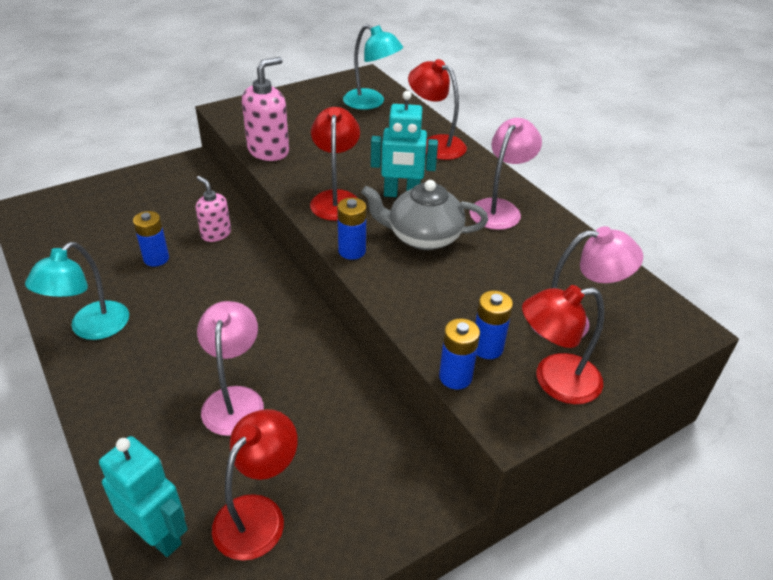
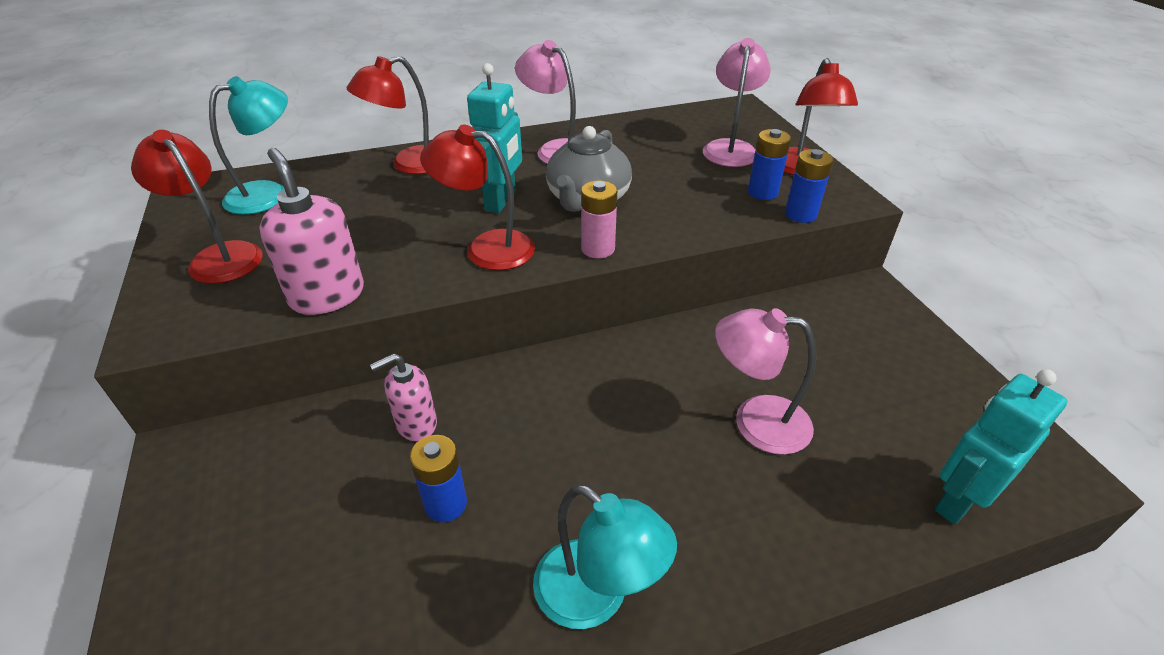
camera: 75 degrees left, 0 degrees up
red lamp [212,409,298,561] -> red lamp moved to [131,130,263,284]
blue battery [337,198,367,260] -> pink battery [581,180,617,259]

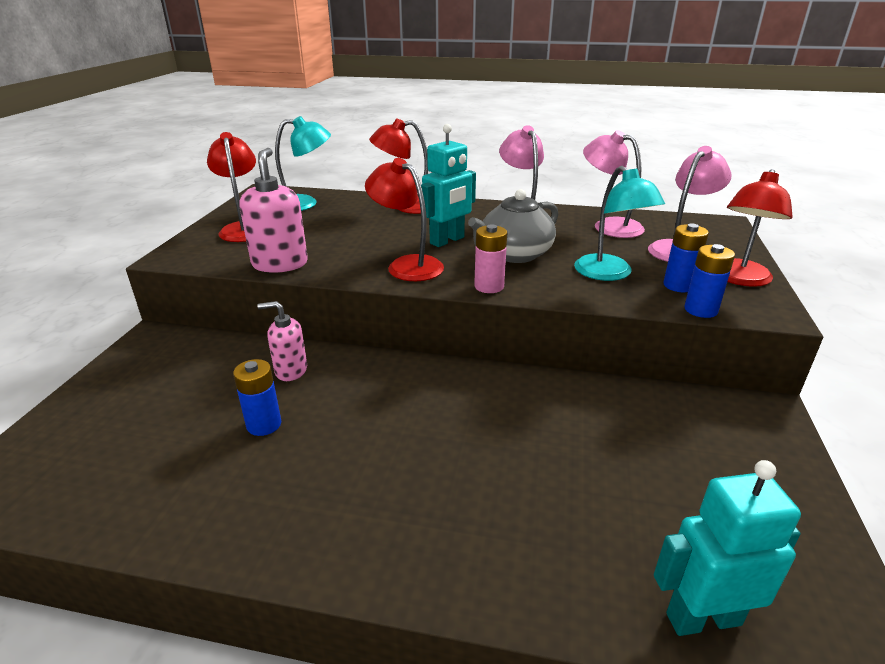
camera: 30 degrees right, 10 degrees down
turquoise lamp [533,484,677,629] -> turquoise lamp moved to [574,166,665,281]
pink lamp [715,308,816,455] -> pink lamp moved to [583,130,645,238]

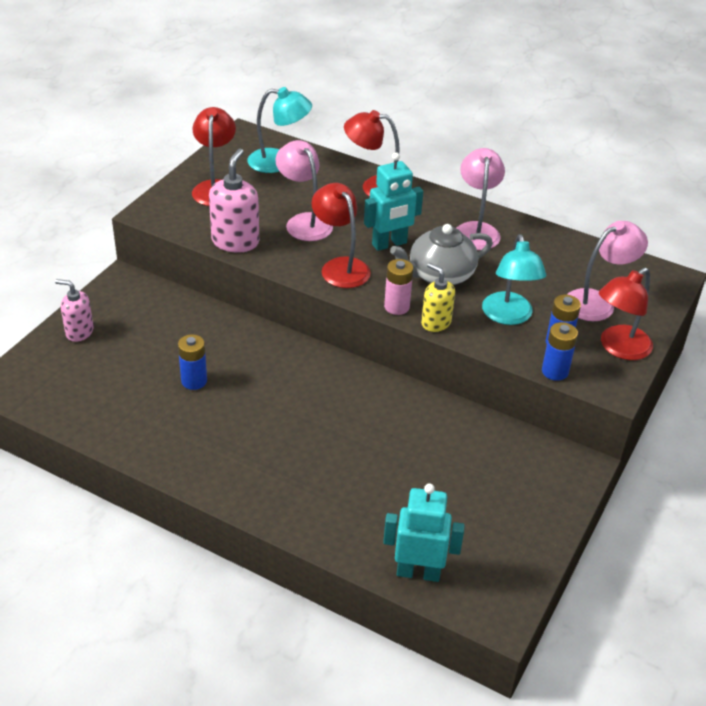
camera: 15 degrees right, 10 degrees up
pink soap dispenser [257,301,307,381] -> pink soap dispenser moved to [55,279,93,342]
pink lamp [583,130,645,238] -> pink lamp moved to [275,140,333,241]
none -> yellow soap dispenser [421,263,455,332]

